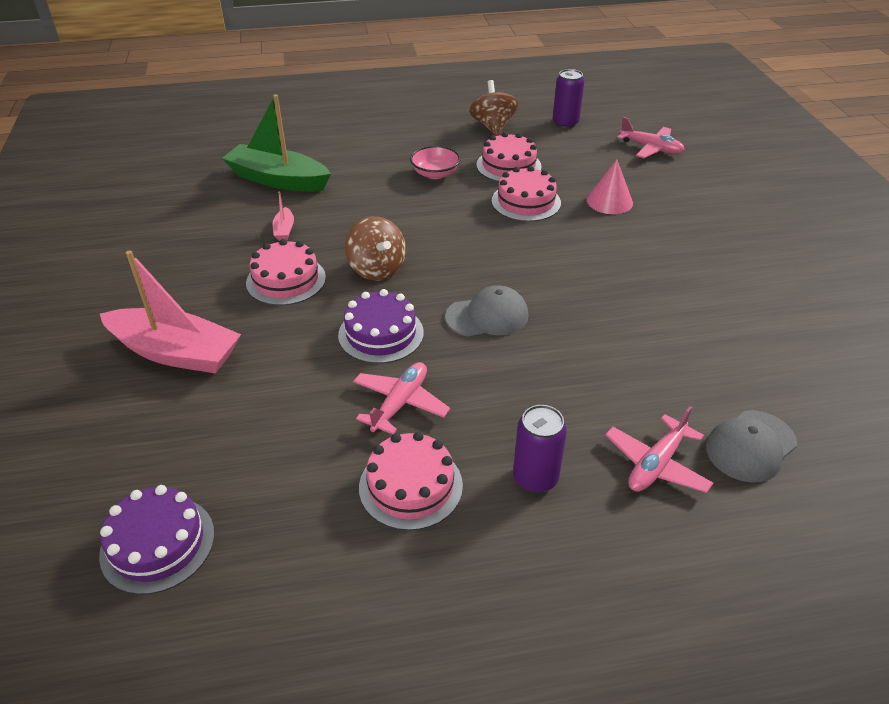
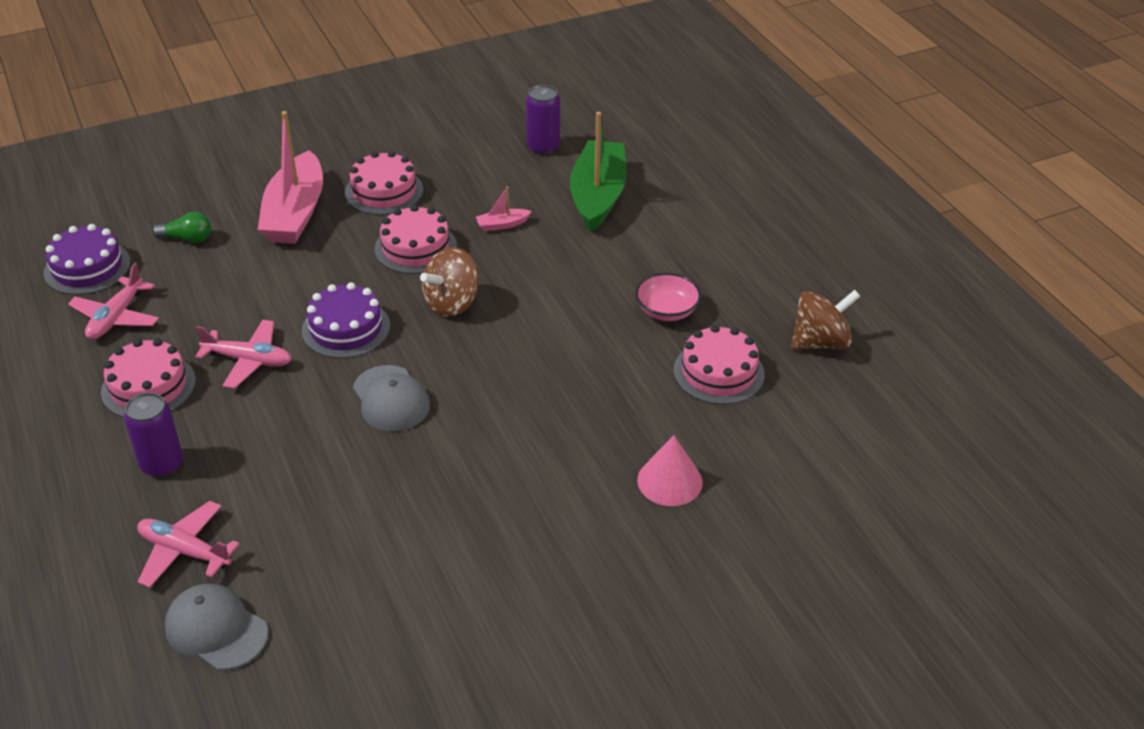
camera: 75 degrees right, 0 degrees up
pink cake [492,166,561,222] -> pink cake moved to [345,151,423,215]
purple can [553,69,584,128] -> purple can moved to [526,85,560,155]
pink plane [617,117,685,158] -> pink plane moved to [68,263,159,340]
none -> green light bulb [152,212,211,243]

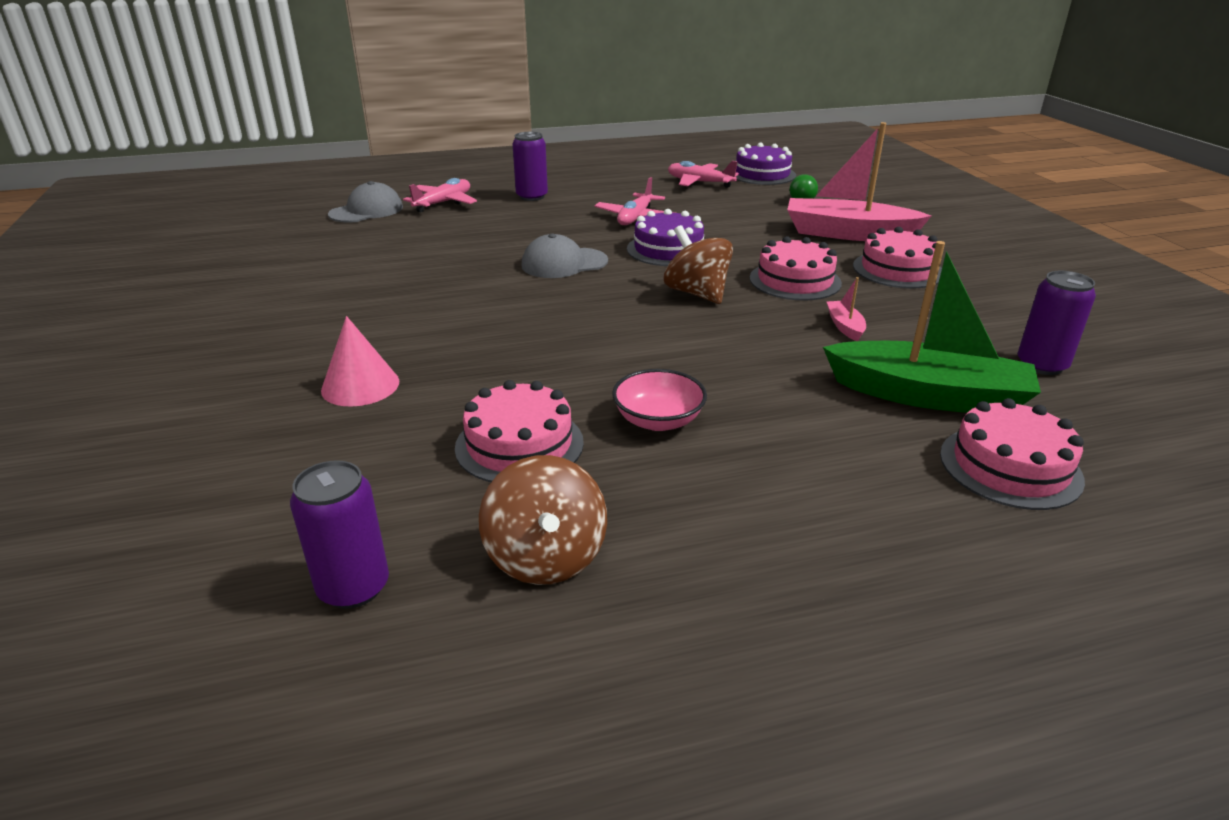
camera: 100 degrees right, 10 degrees down
pink cake [101,338,196,418] -> pink cake moved to [940,398,1085,510]
none -> purple can [290,460,389,609]

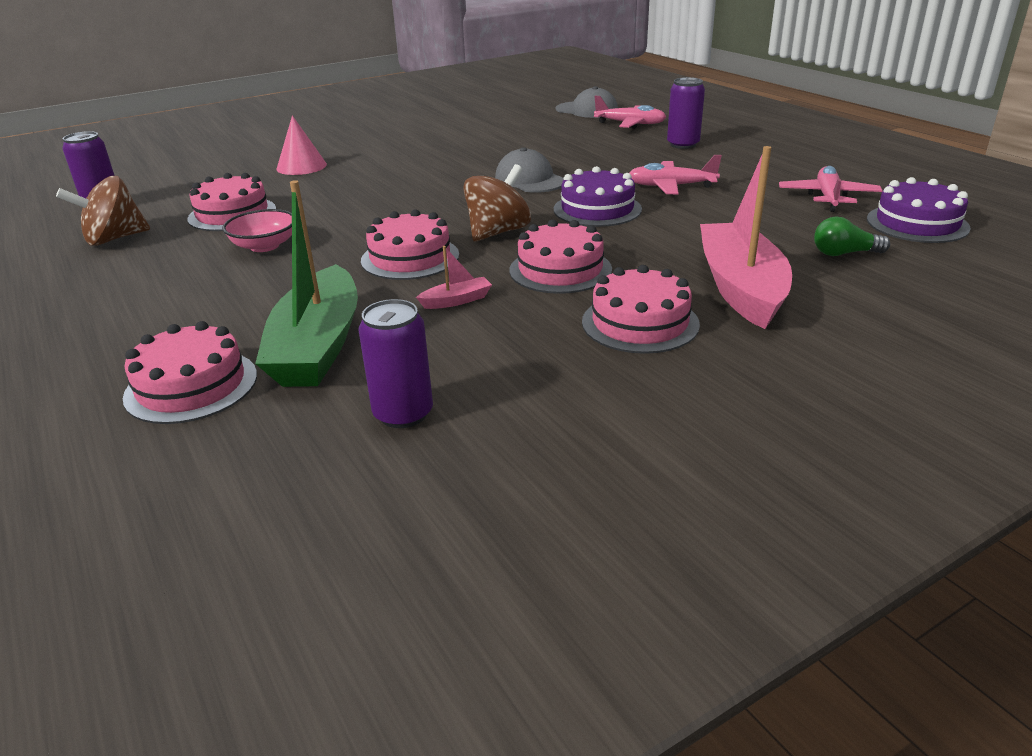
camera: 75 degrees right, 0 degrees up
none -> pink cake [361,209,459,280]

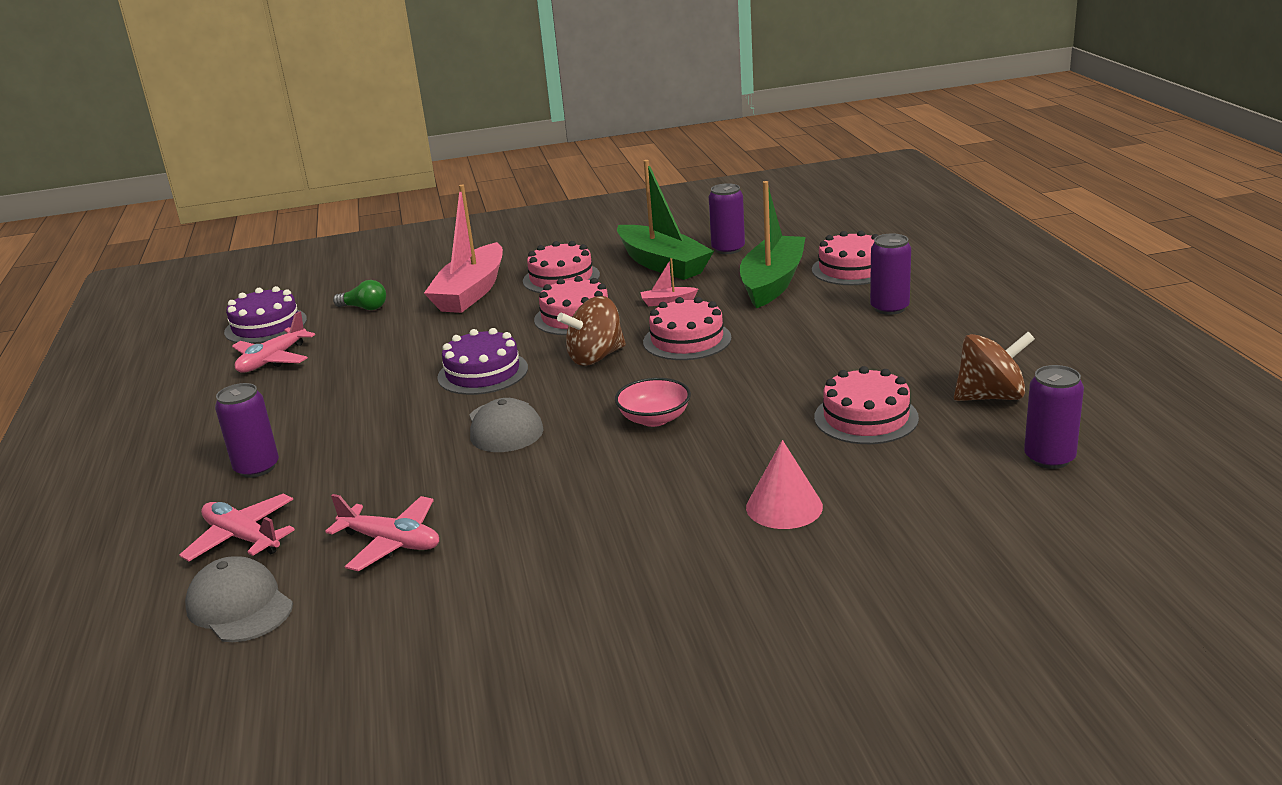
camera: 160 degrees left, 5 degrees down
pink bowl [222,209,292,252] -> pink bowl moved to [615,378,691,427]
pink plane [630,155,722,194] -> pink plane moved to [325,494,439,571]
none -> green boat [617,160,714,280]
none -> purple can [870,233,911,315]

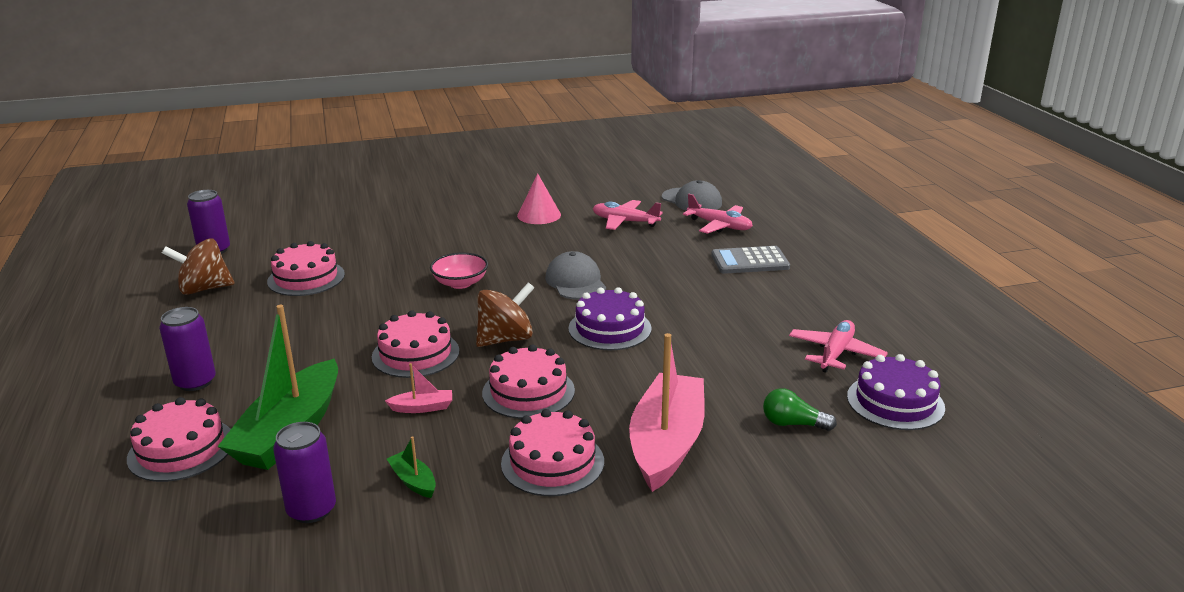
camera: 175 degrees right, 0 degrees up
purple can [215,383,279,478] -> grey calculator [711,246,790,274]
green boat [617,160,714,280] -> green boat [387,437,436,498], size x0.41
pink cone [746,440,823,529] -> pink cone moved to [517,174,561,224]

